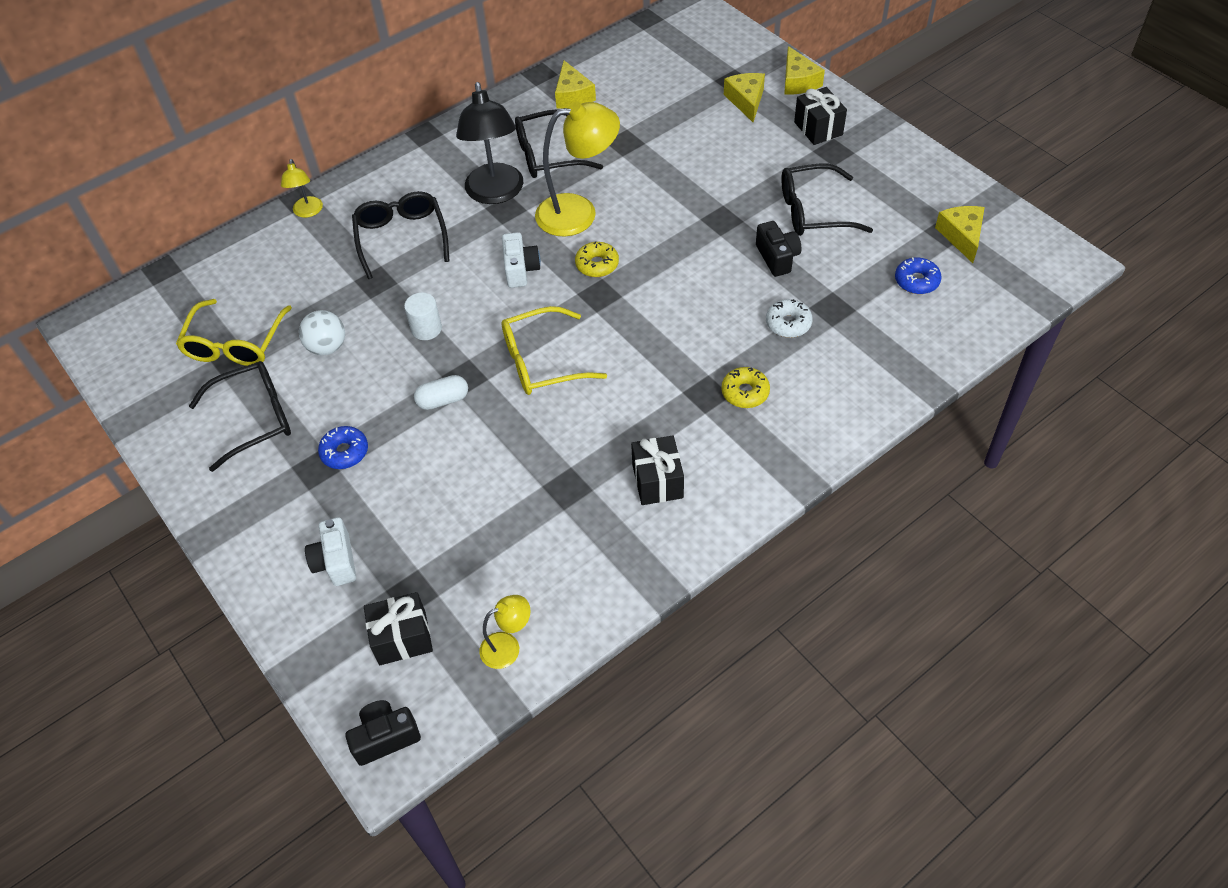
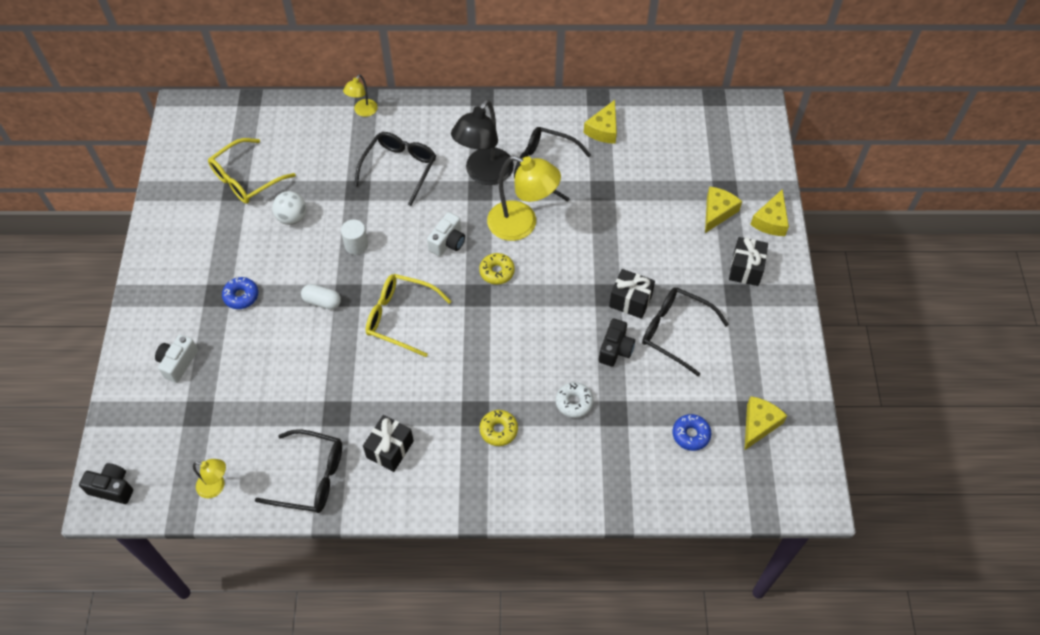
camera: 35 degrees right, 5 degrees up
black glasses [189,361,291,472] -> black glasses moved to [255,429,342,513]
black gift [364,592,433,665] -> black gift moved to [609,269,655,319]

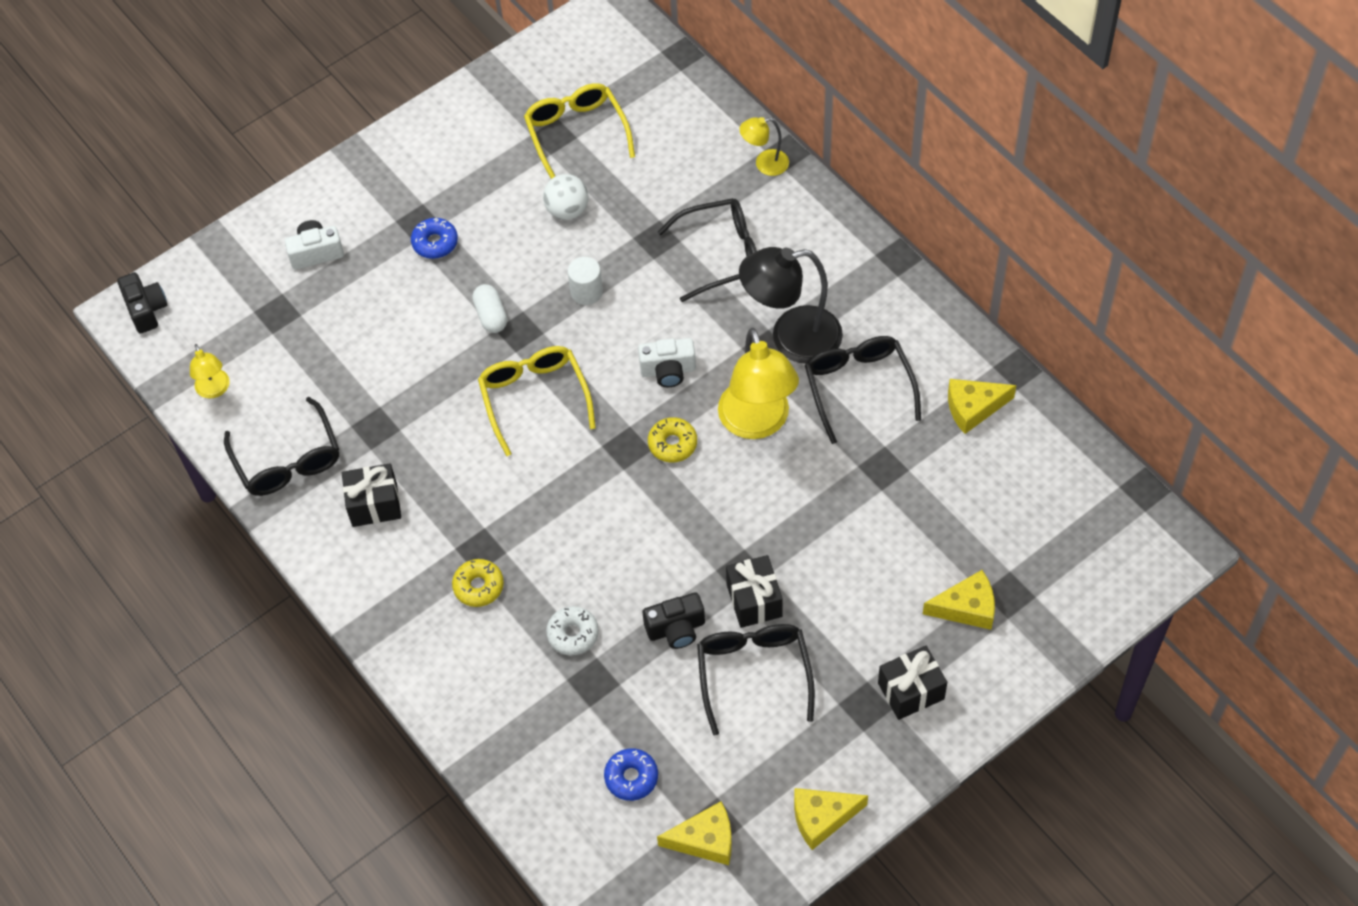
camera: 55 degrees right, 0 degrees up
yellow glasses [208,138,296,204] -> yellow glasses turned 60 degrees clockwise [524,83,635,179]
yellow cheese [750,189,789,236] -> yellow cheese moved to [794,788,868,850]

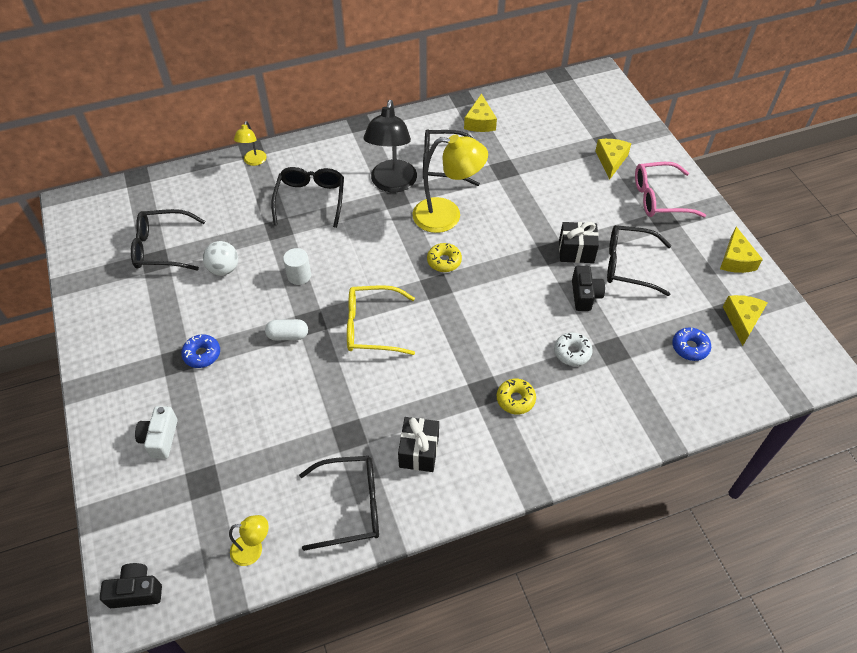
camera: 75 degrees left, 5 degrees down
yellow glasses [524,83,635,179] -> black glasses [131,209,205,270]
white camera [638,338,696,387] -> none
black gift [878,646,947,720] -> pink glasses [635,162,706,218]

